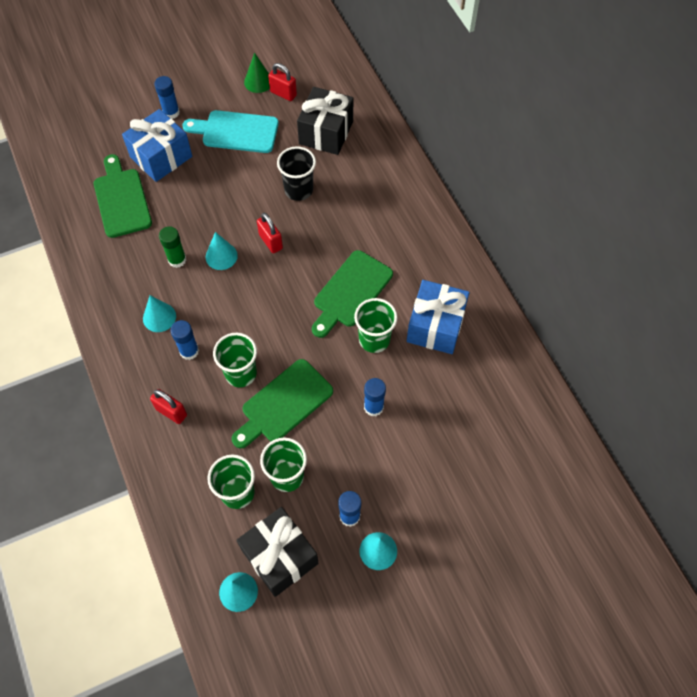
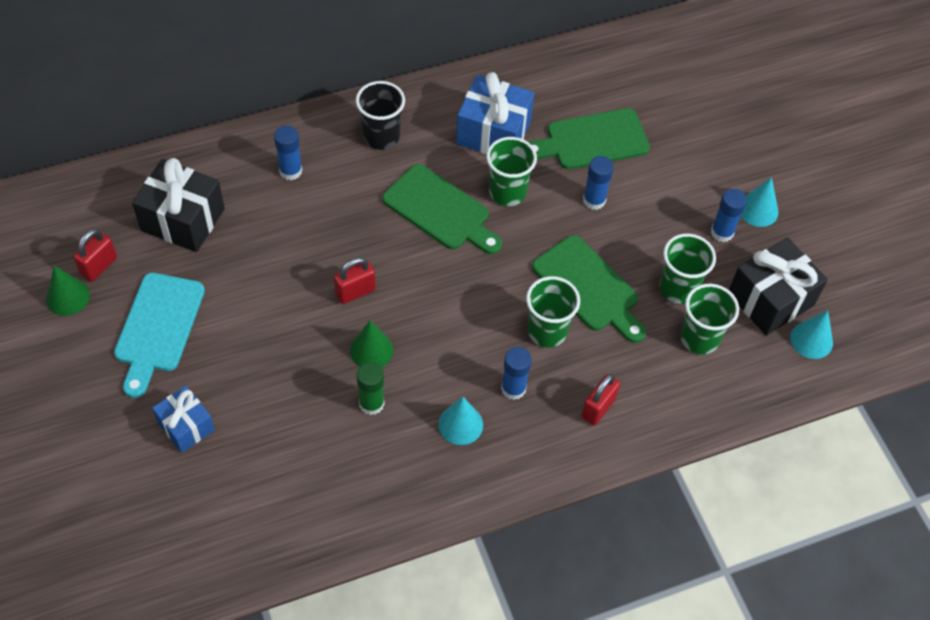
camera: 90 degrees left, 5 degrees down
green cutting board [94,154,152,238] -> green cutting board moved to [529,108,650,169]
blue gift [122,109,192,182] -> blue gift [152,386,215,453], size x0.62
blue glue stick [154,76,180,119] -> blue glue stick moved to [274,126,302,180]
turquoise cone [205,232,238,270] -> green cone [350,320,394,367]
black cup [277,146,316,201] -> black cup moved to [356,81,405,150]

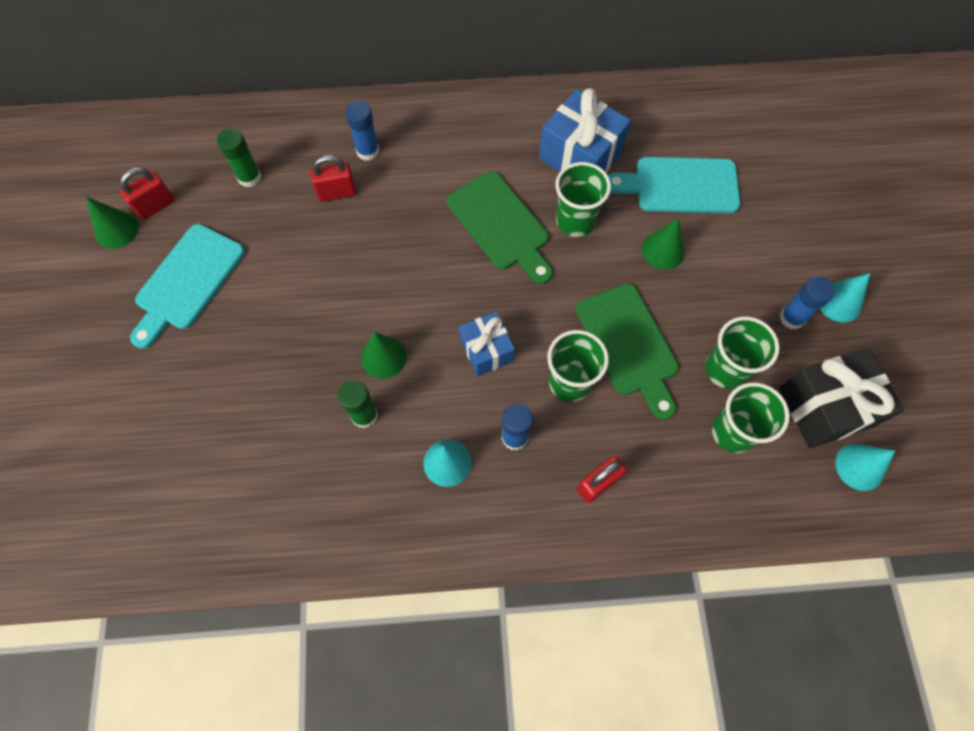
camera: 20 degrees right, 10 degrees up
black gift [132,158,225,252] -> green glue stick [217,128,261,187]
blue gift [152,386,215,453] -> blue gift moved to [459,312,515,376]
red padlock [334,257,376,304] -> red padlock moved to [310,155,356,202]
black cup [356,81,405,150] -> none
green cutting board [529,108,650,169] -> turquoise cutting board [608,157,740,213]
blue glue stick [583,156,614,210] -> green cone [642,218,685,270]

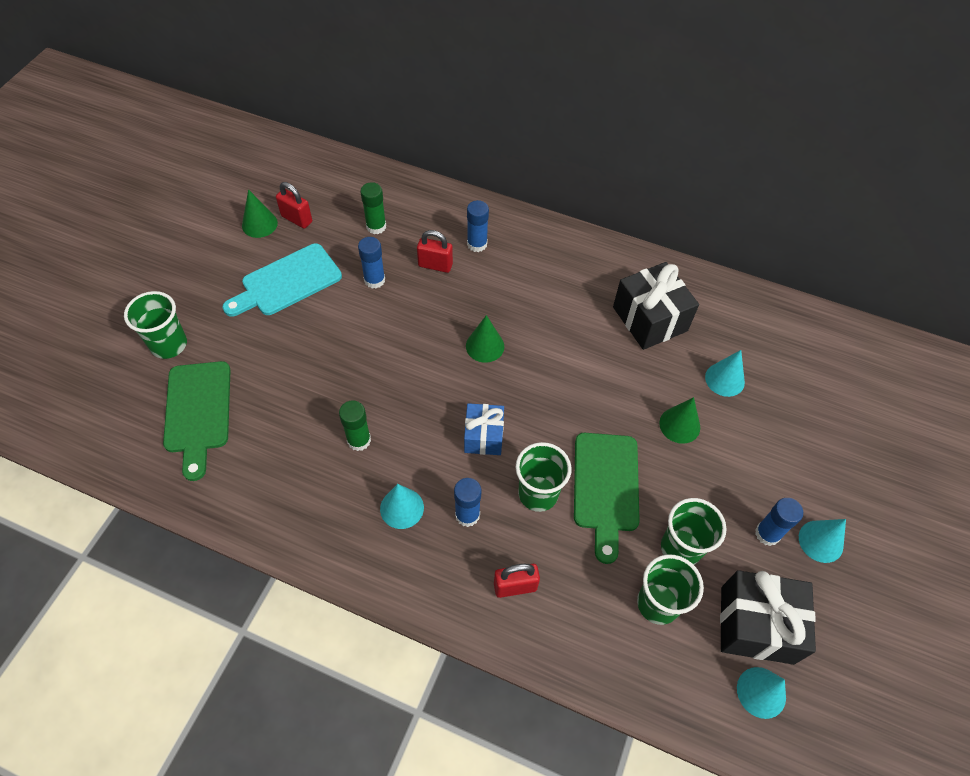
camera: 25 degrees right, 10 degrees down
red padlock [120,167,175,220] -> red padlock turned 45 degrees clockwise [276,182,312,229]
green cone [361,332,407,379] -> green cone moved to [466,315,504,363]
green cutting board [447,171,553,284] -> green cutting board moved to [163,361,231,481]
blue gift [539,88,631,173] -> black gift [613,262,699,350]
green cup [555,162,611,237] -> green cup moved to [124,291,187,359]
turquoise cutting board [608,157,740,213] -> turquoise cone [705,350,745,397]
none -> blue glue stick [358,237,385,289]

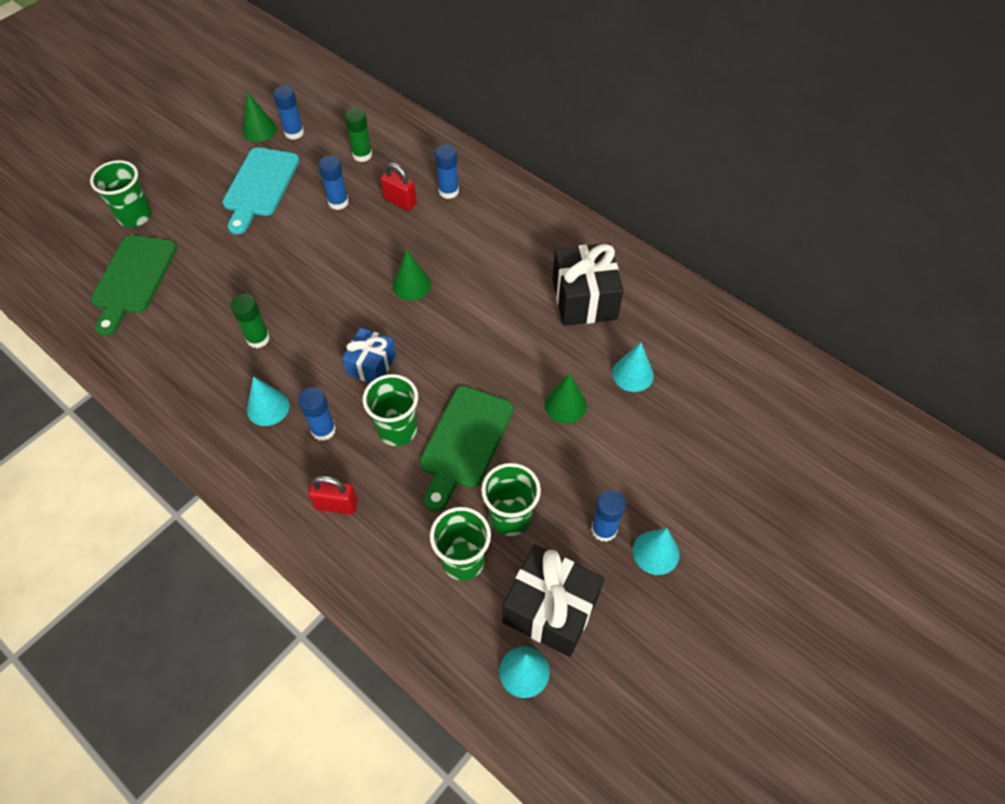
camera: 20 degrees right, 0 degrees up
turquoise cutting board [222,243,342,317] -> turquoise cutting board turned 60 degrees counterclockwise [222,147,300,234]
red padlock [276,182,312,229] -> blue glue stick [273,86,304,140]

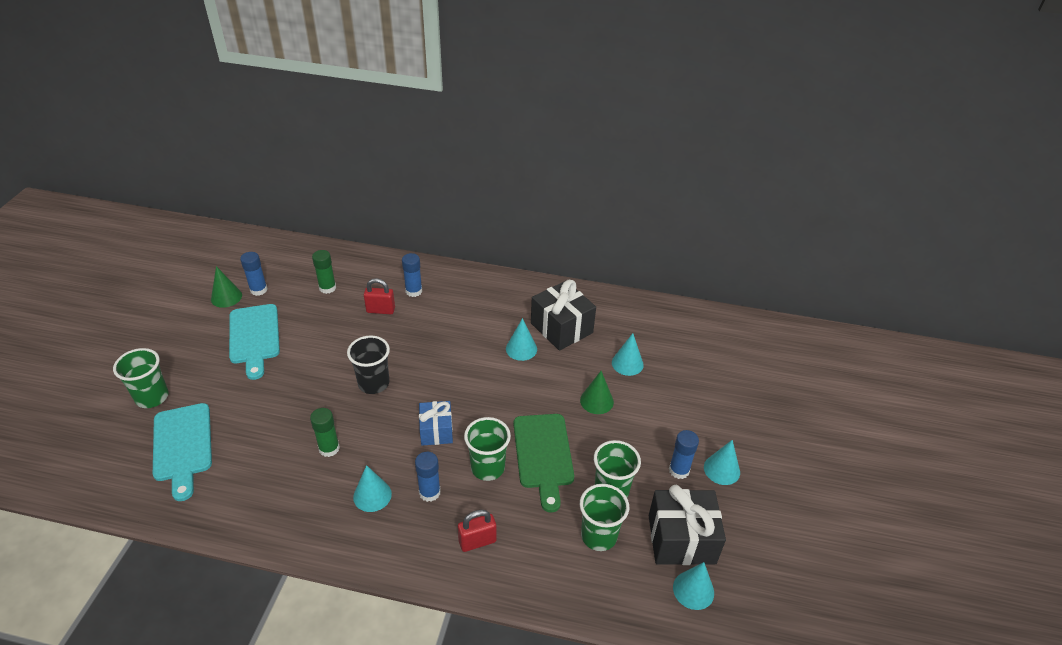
camera: 30 degrees left, 15 degrees down
green cutting board [91,235,177,336] -> turquoise cutting board [153,403,212,501]
blue glue stick [318,155,349,210] -> none
green cone [393,250,431,300] -> none
none -> black cup [347,336,390,394]
none -> turquoise cone [506,318,537,361]

